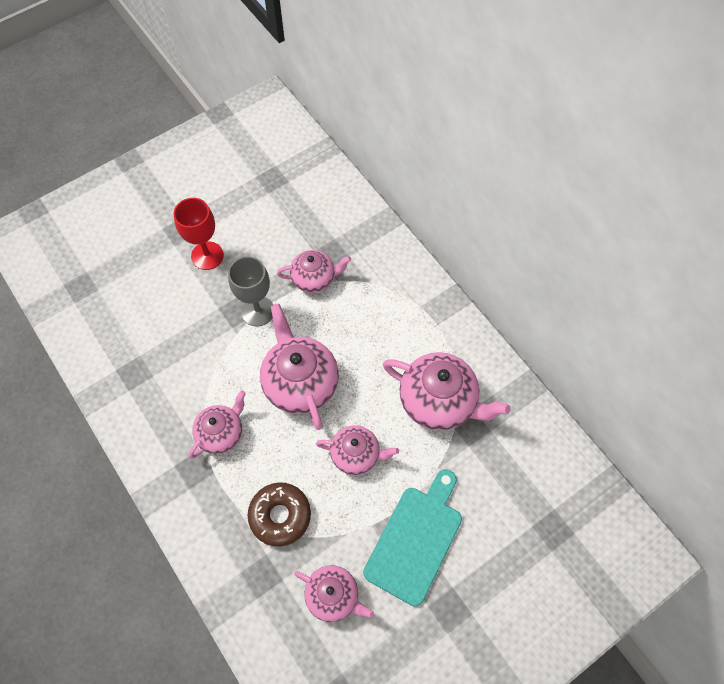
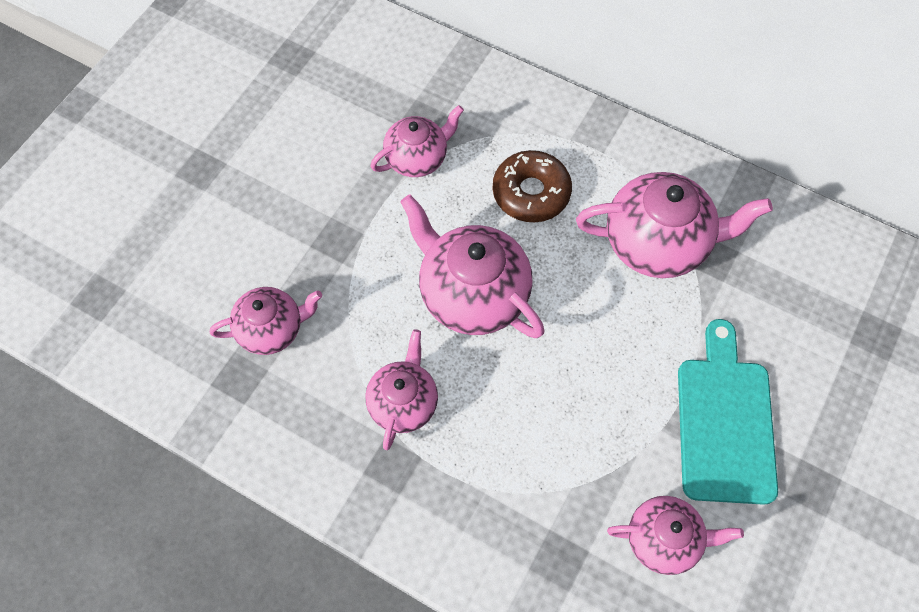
camera: 25 degrees left, 0 degrees up
red goblet [173,198,224,270] -> none
grey goblet [228,256,273,327] -> none
brown donut [248,482,311,547] -> brown donut moved to [493,150,572,222]
pink teapot [316,425,399,475] -> pink teapot moved to [210,287,322,355]

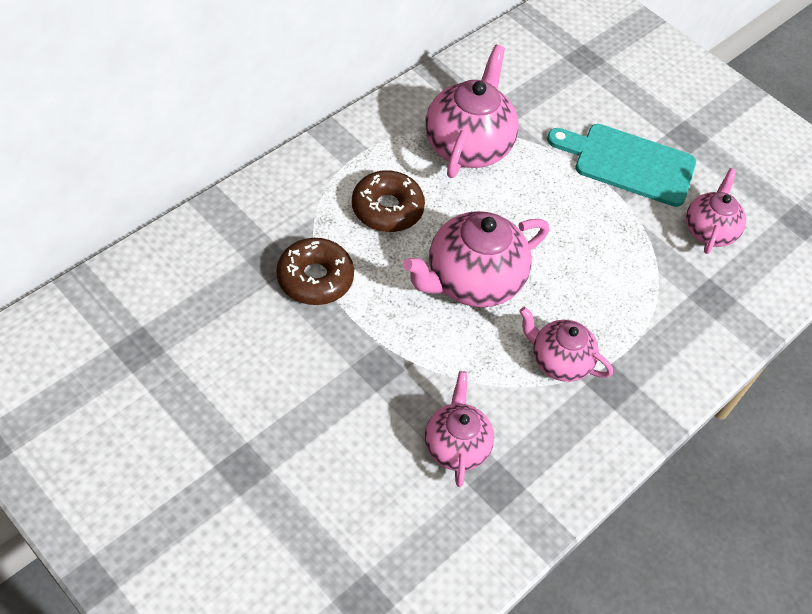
camera: 80 degrees left, 10 degrees down
pink teapot [370,105,464,177] -> brown donut [276,238,354,305]

